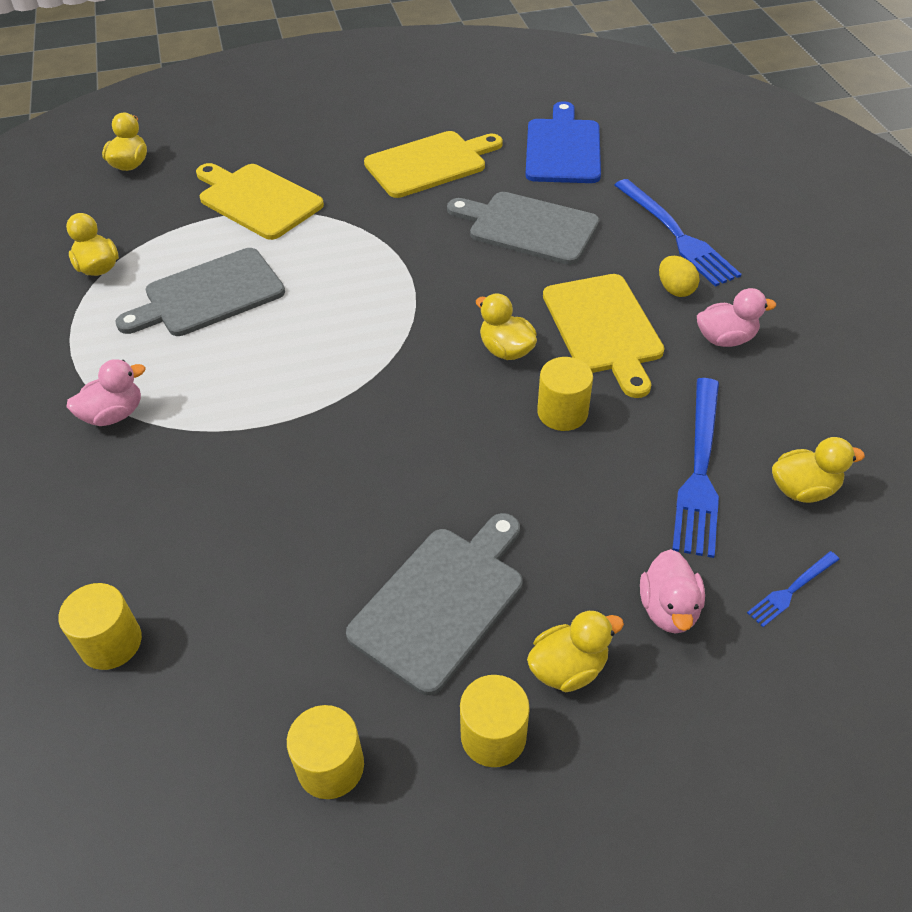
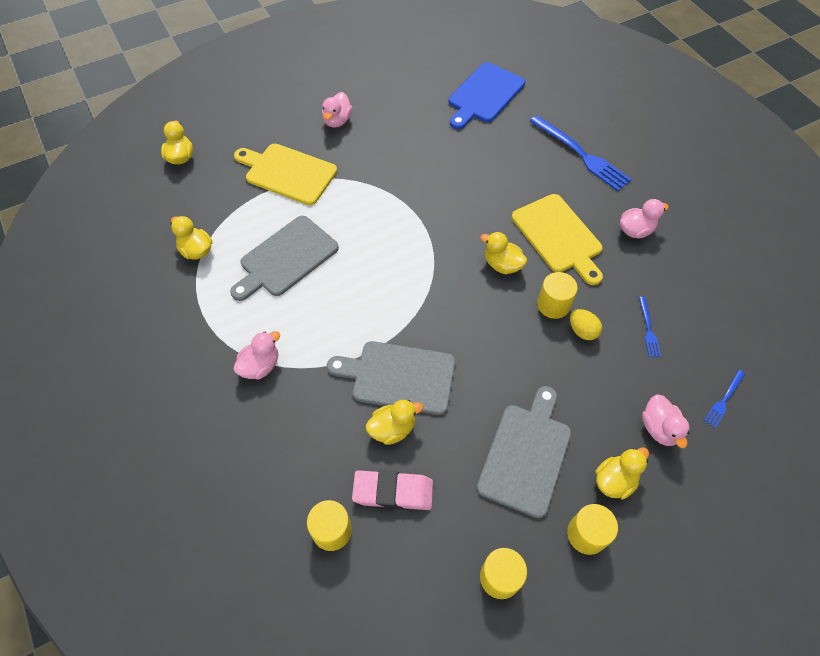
camera: 15 degrees left, 10 degrees up
yellow cutting board [364,131,503,198] -> none
grey cutting board [447,192,600,265] -> grey cutting board moved to [327,341,455,415]
blue cutting board [525,101,601,183] -> blue cutting board turned 135 degrees counterclockwise [449,62,525,129]
yellow egg [659,256,699,297] -> yellow egg moved to [570,309,602,340]
blue fork [672,378,719,558] -> blue fork [639,297,661,357], size x0.48
yellow duck [772,437,865,503] -> yellow duck moved to [366,400,423,445]
none -> pink duck [322,92,353,128]
none -> pink eraser [352,470,433,510]

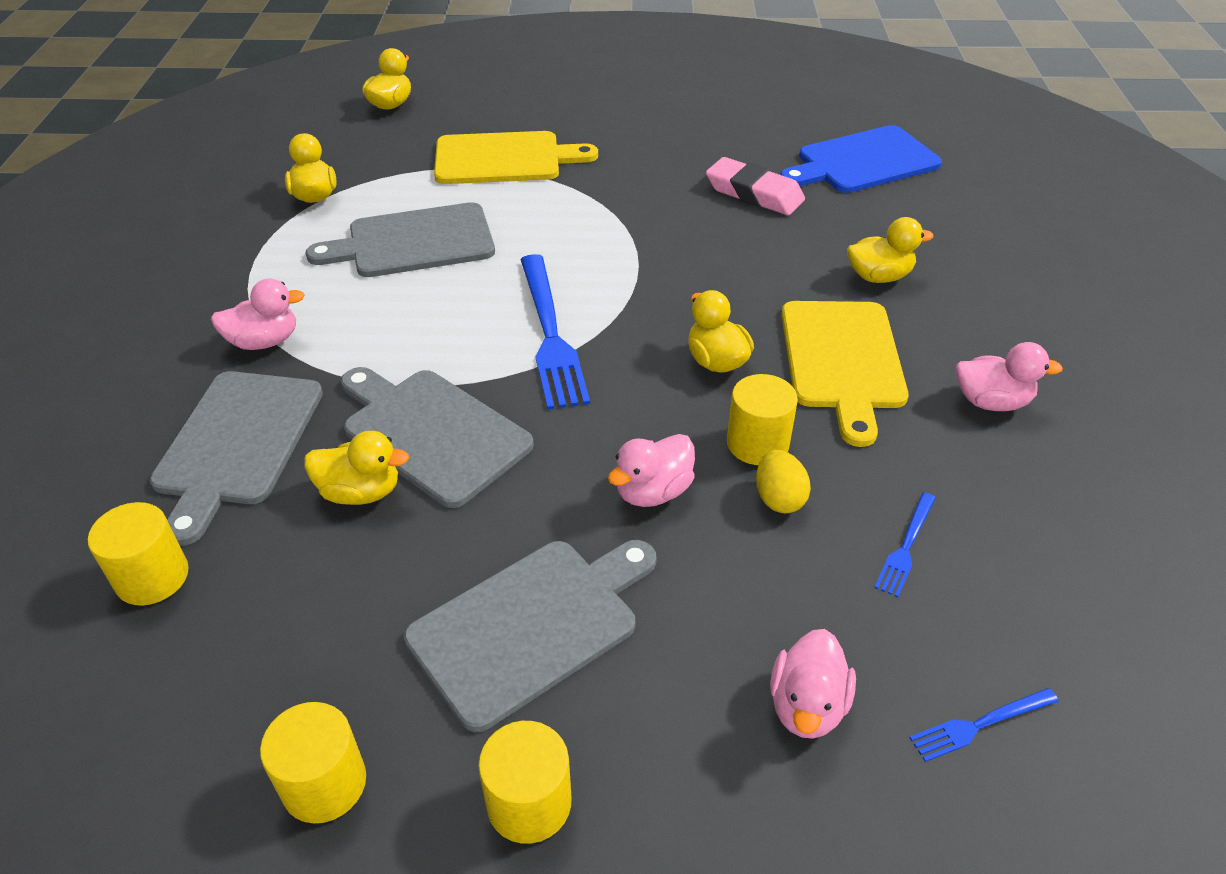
camera: 30 degrees right, 15 degrees down
yellow cutting board [234,144,337,205] -> yellow cutting board turned 120 degrees clockwise [434,131,598,184]
pink duck [322,92,353,128] -> pink duck moved to [608,434,695,507]
pink eraser [352,470,433,510] -> pink eraser moved to [706,157,805,215]
blue fork [530,115,632,191] -> blue fork moved to [520,254,590,410]
yellow duck [595,447,649,499] -> yellow duck moved to [847,217,934,283]
none -> grey cutting board [150,371,323,546]

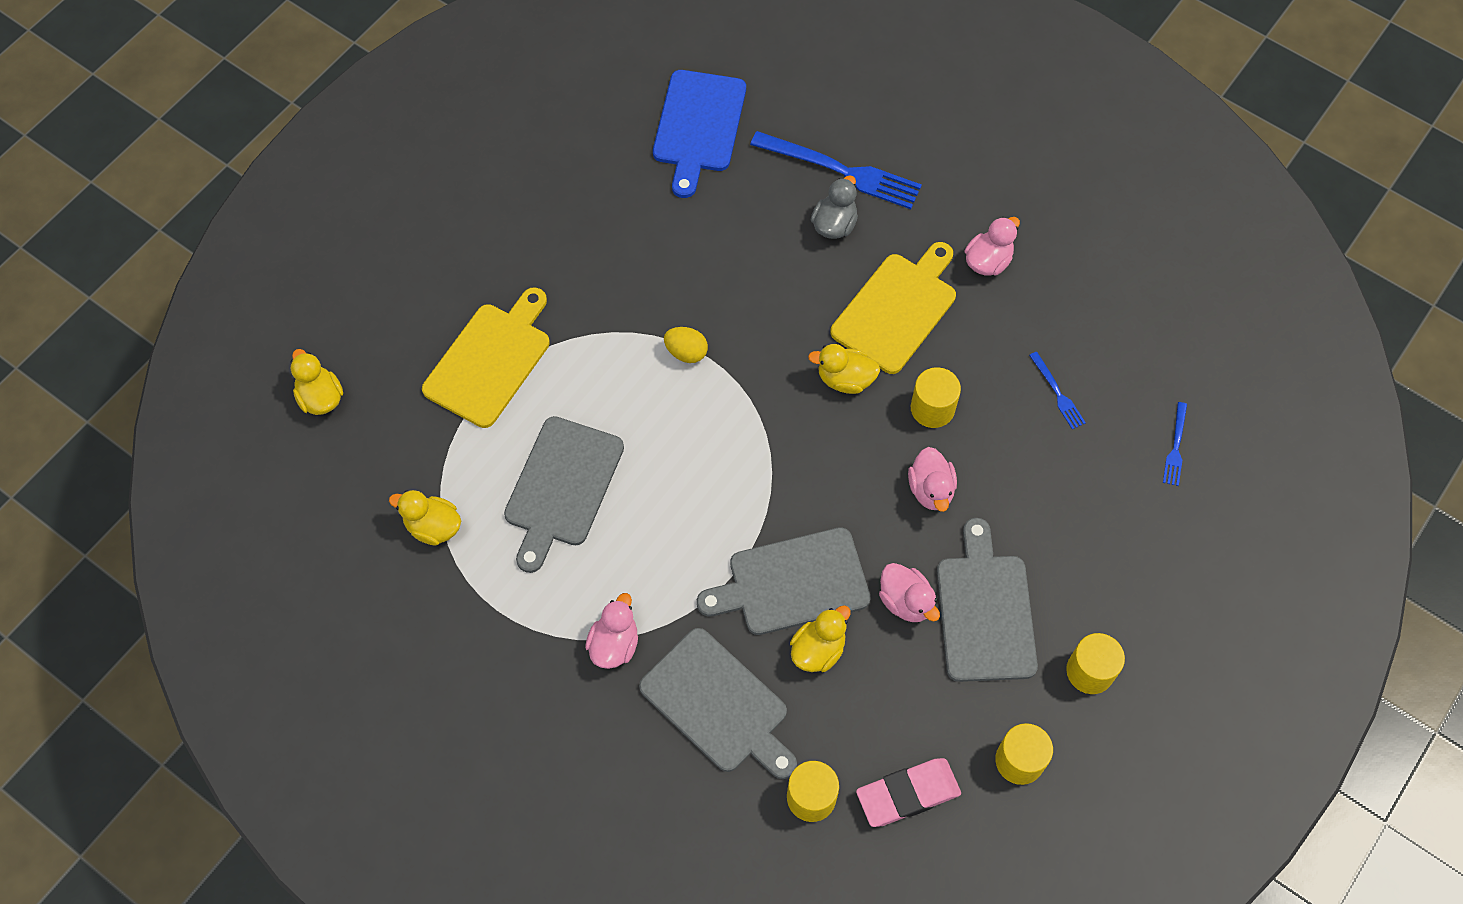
camera: 55 degrees left, 20 degrees up
blue fork [520,254,590,410] -> blue fork moved to [750,131,922,209]
pink eraser [706,157,805,215] -> pink eraser moved to [856,758,961,827]
yellow egg [756,450,811,513] -> yellow egg moved to [664,327,708,363]
pink duck [770,629,856,739] -> pink duck moved to [879,563,940,622]
yellow cutting board [781,301,908,447] -> yellow cutting board turned 90 degrees counterclockwise [830,242,956,374]
yellow duck [847,217,934,283] -> grey duck [811,175,858,239]

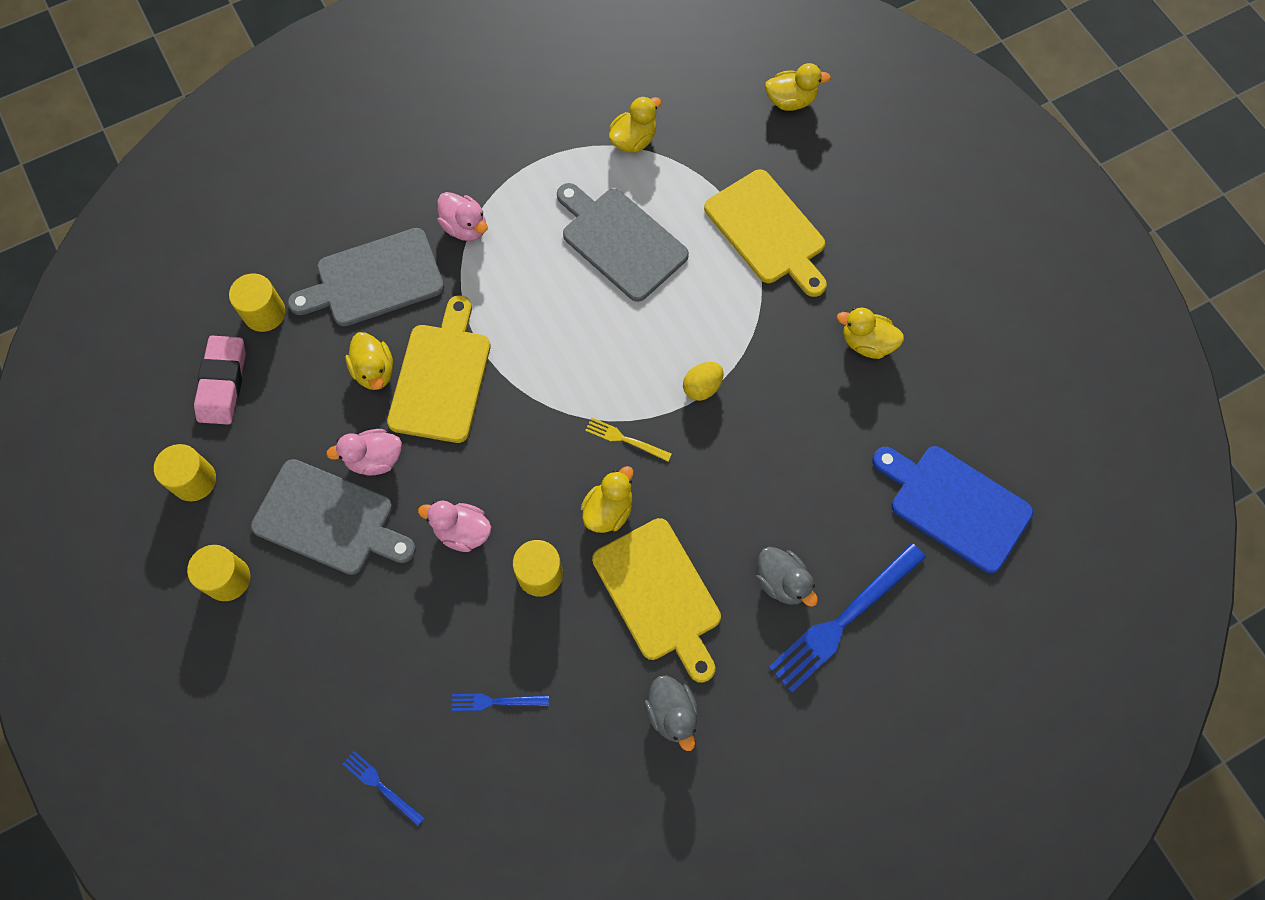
camera: 115 degrees right, 5 degrees up
grey cutting board [697,527,871,635] -> yellow cutting board [387,295,491,443]
pink duck [964,217,1020,276] -> grey duck [645,676,698,751]
none -> yellow fork [585,418,672,462]
none -> yellow duck [837,308,904,359]

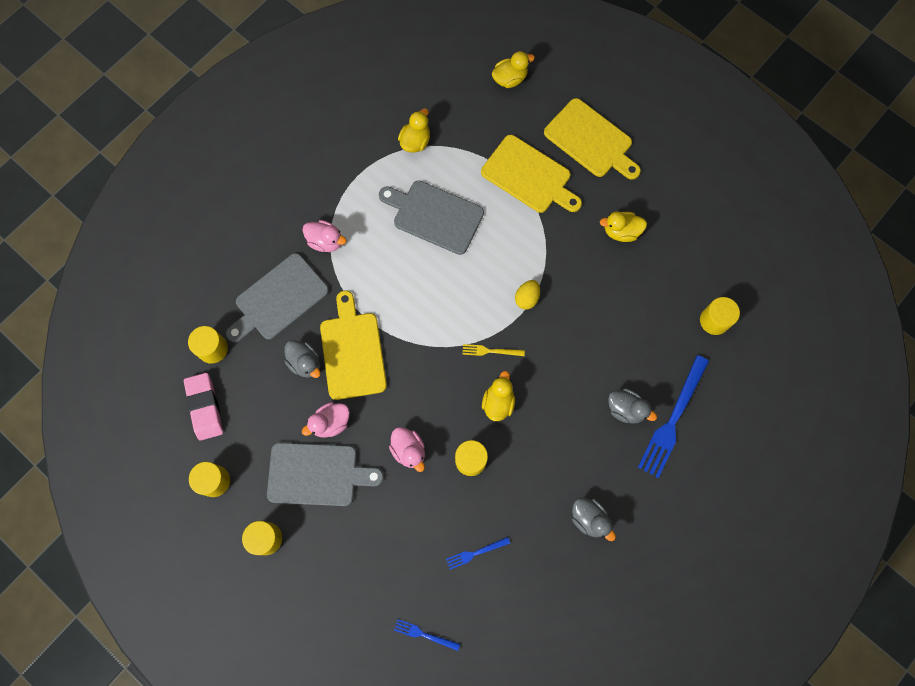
camera: 20 degrees left, 5 degrees up
yellow duck [345,332,393,390] -> grey duck [284,340,320,378]
pink duck [418,501,491,552] -> pink duck turned 120 degrees counterclockwise [389,427,425,472]
yellow cutting board [592,518,721,683] -> yellow cutting board moved to [544,98,641,180]
blue cutting board [872,446,1033,573] -> yellow cylinder [700,297,740,335]

